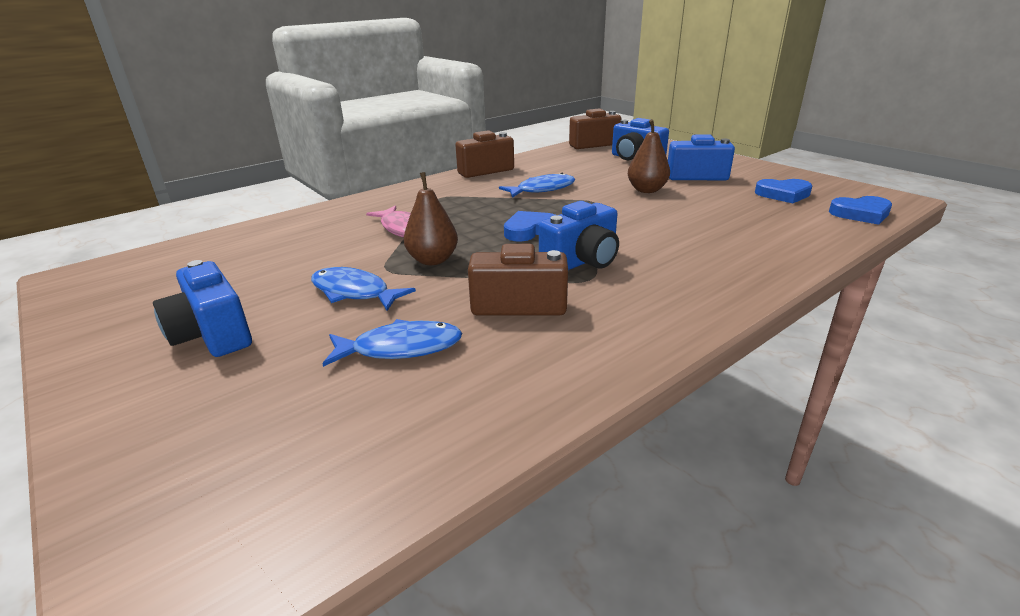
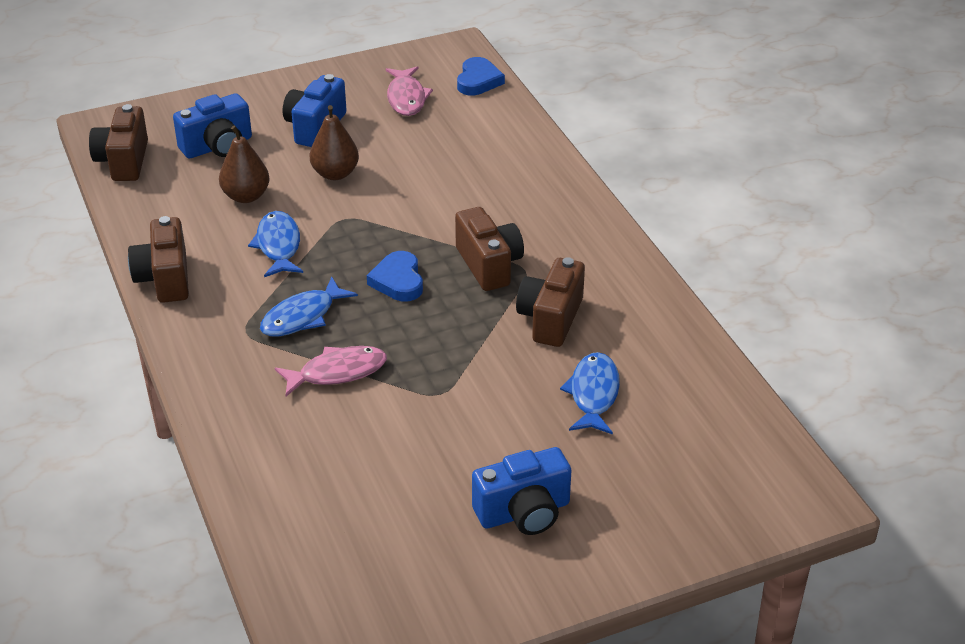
camera: 75 degrees left, 10 degrees up
blue fish [311,267,416,311] -> blue fish moved to [260,277,358,336]
brown pear [404,172,458,265] -> brown pear moved to [219,126,270,203]
blue camera [539,201,619,270] -> brown camera [455,207,524,291]
blue heart [755,179,812,204] -> pink fish [386,66,433,116]

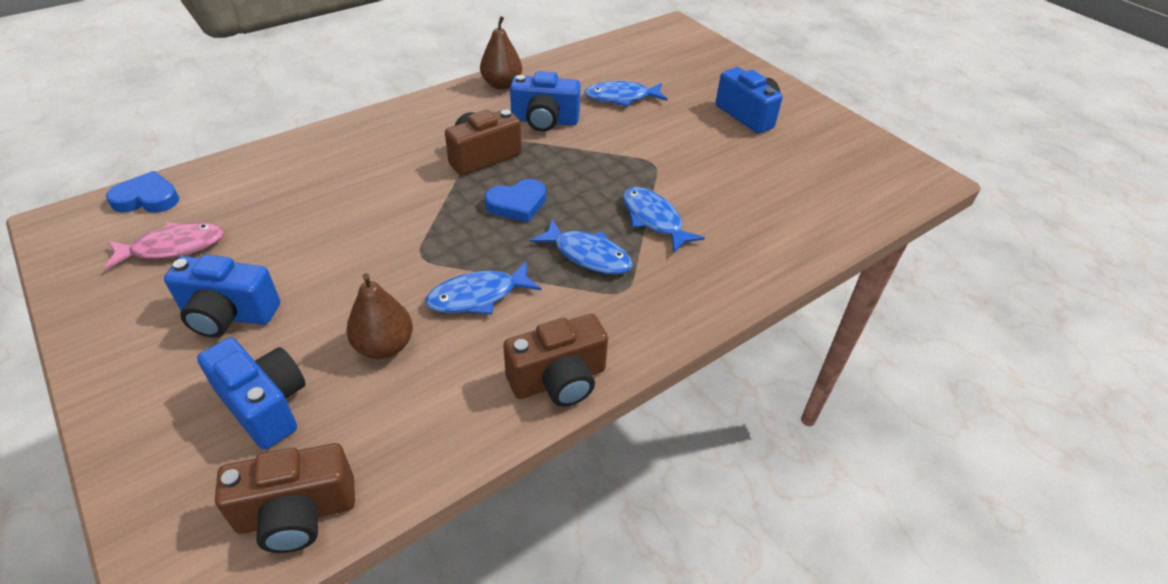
camera: 105 degrees left, 5 degrees up
pink fish [275,346,387,396] -> blue fish [623,187,705,253]
brown pear [310,105,359,180] -> brown pear moved to [480,16,522,90]
brown camera [516,257,585,347] -> blue camera [510,71,581,132]

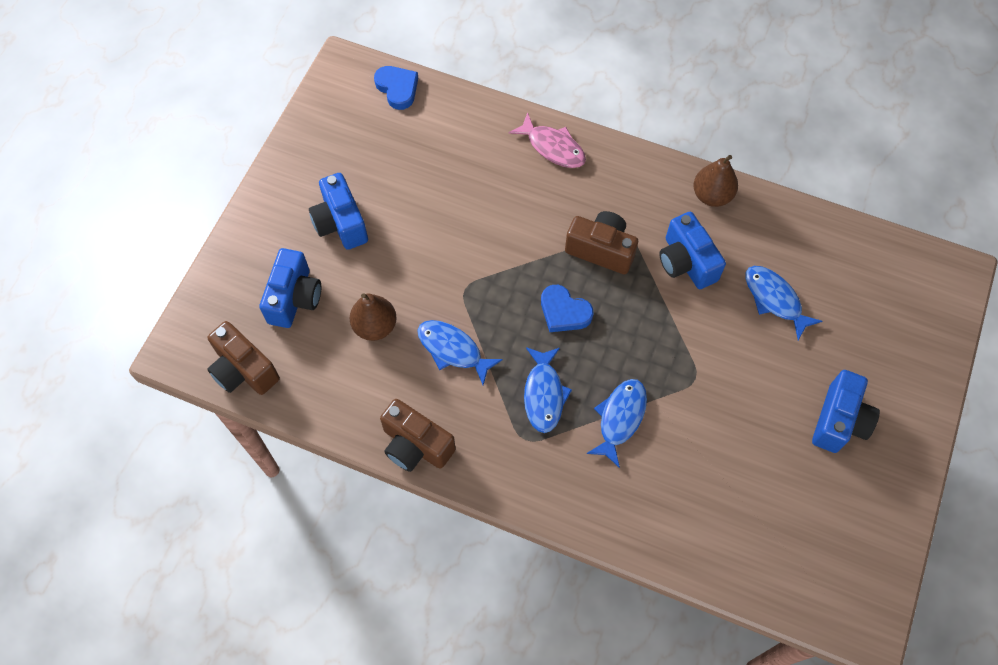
camera: 60 degrees right, 20 degrees up
pink fish [104,222,224,270] -> pink fish moved to [509,112,586,168]

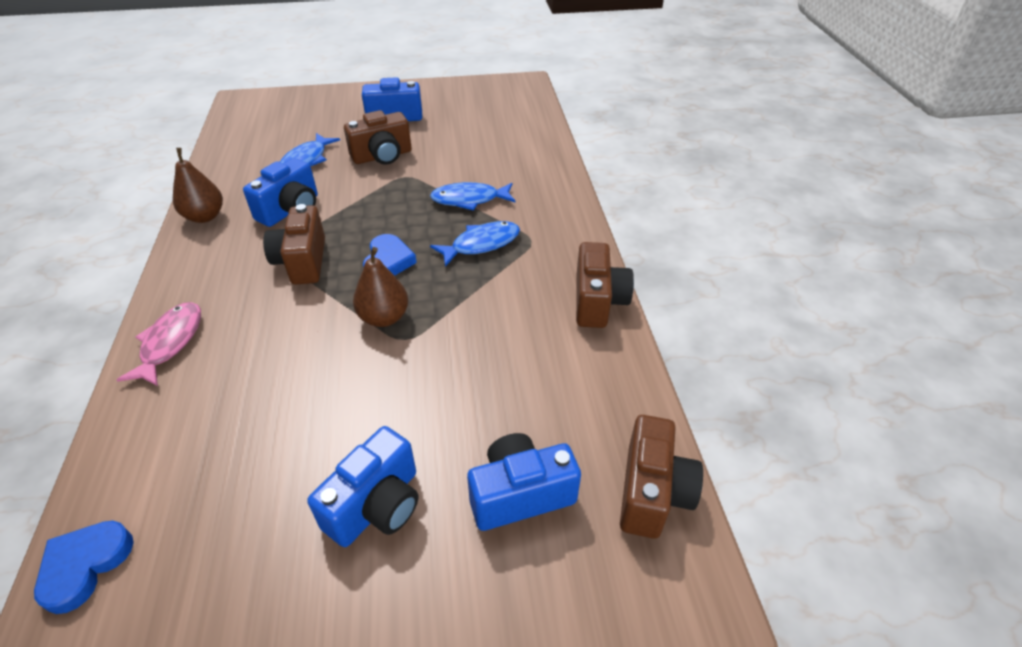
camera: 120 degrees left, 20 degrees down
brown pear [349,293,397,341] -> brown pear moved to [353,247,408,327]
blue fish [417,320,503,385] -> none
none -> brown camera [344,110,412,165]

